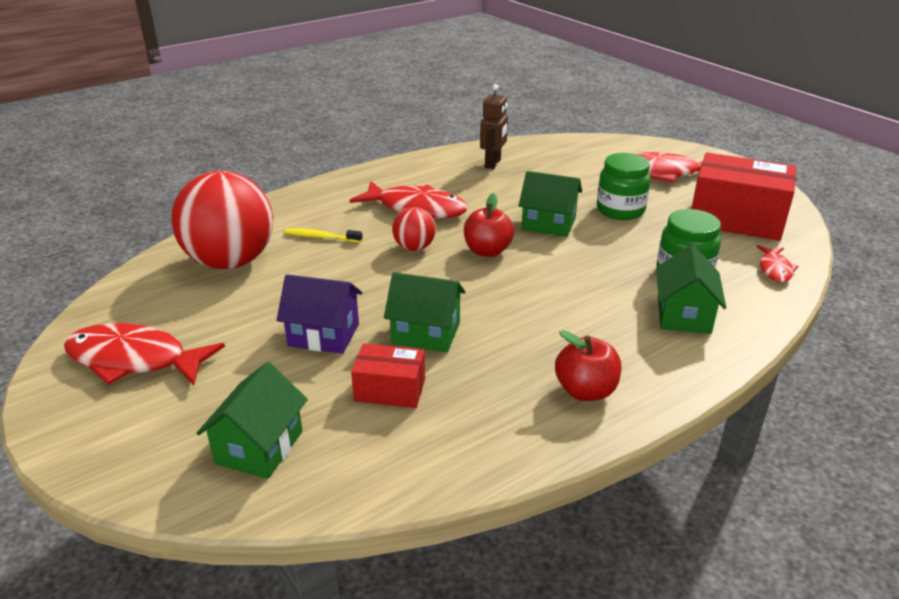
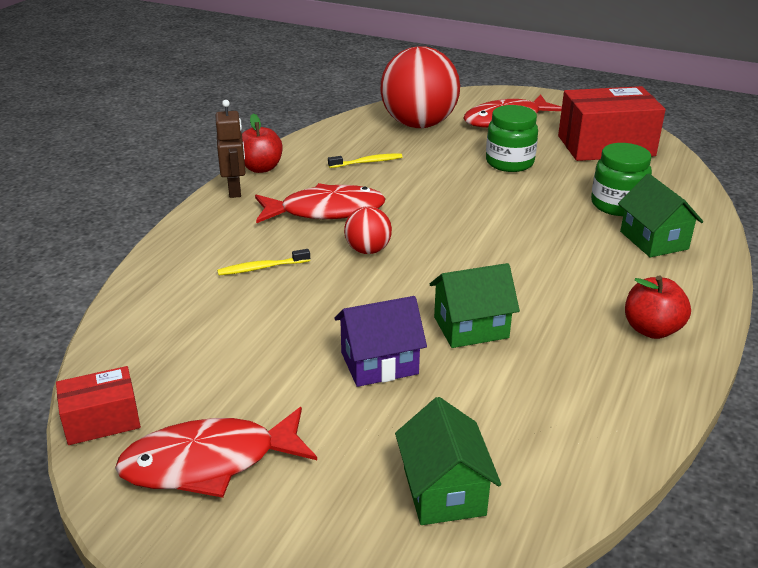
camera: 30 degrees left, 0 degrees up
red ball [171,171,273,269] -> red ball moved to [380,46,460,128]
red box [351,344,425,408] -> red box moved to [56,366,141,445]
red apple [464,193,514,257] -> red apple moved to [242,114,283,173]
brown robot [480,84,508,169] -> brown robot moved to [216,100,246,198]
green house [519,171,582,237] -> none
red fish [756,245,798,283] -> none
none -> yellow toothbrush [328,153,403,168]

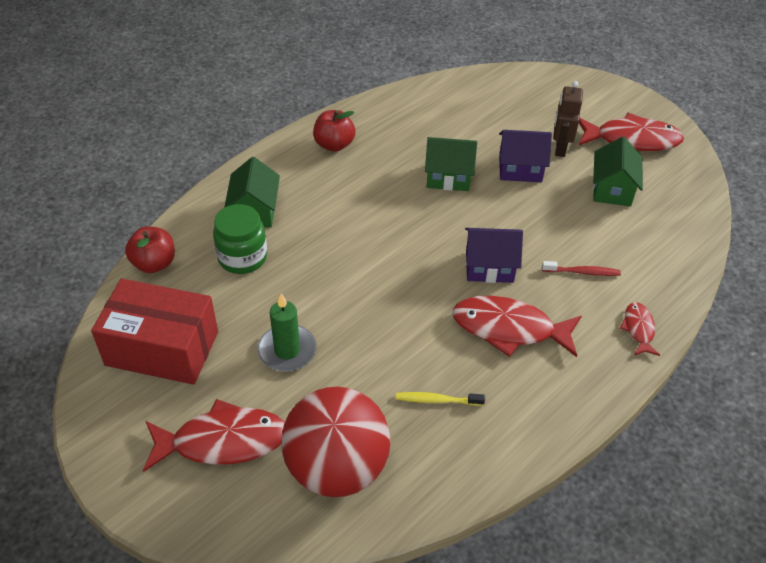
camera: 160 degrees left, 15 degrees up
red box [56,366,141,445] -> none
brown robot [216,100,246,198] -> brown robot moved to [553,81,583,157]
yellow toothbrush [217,249,310,275] -> red toothbrush [542,261,621,276]
red apple [242,114,283,173] -> red apple moved to [125,226,175,273]
red ball [344,206,392,254] -> purple house [465,228,523,283]
green house [395,397,501,525] -> green house moved to [593,137,643,207]
green jar [486,105,538,172] -> green candle [257,293,317,372]
none -> red fish [620,302,660,356]

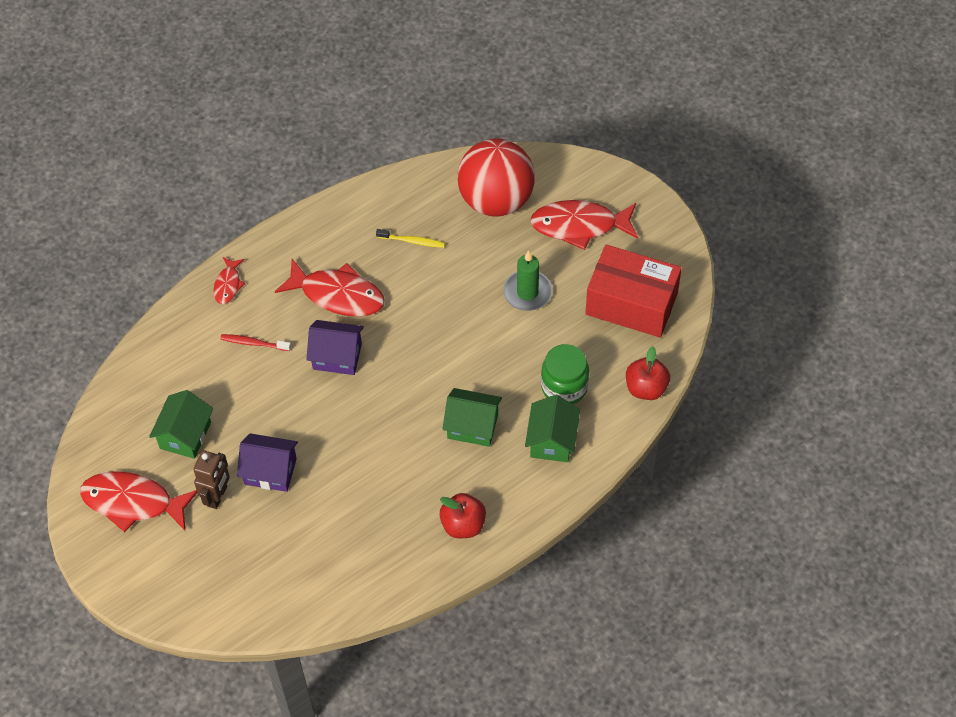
camera: 170 degrees left, 10 degrees up
green house [425,137,477,191] -> green house moved to [442,388,502,447]

